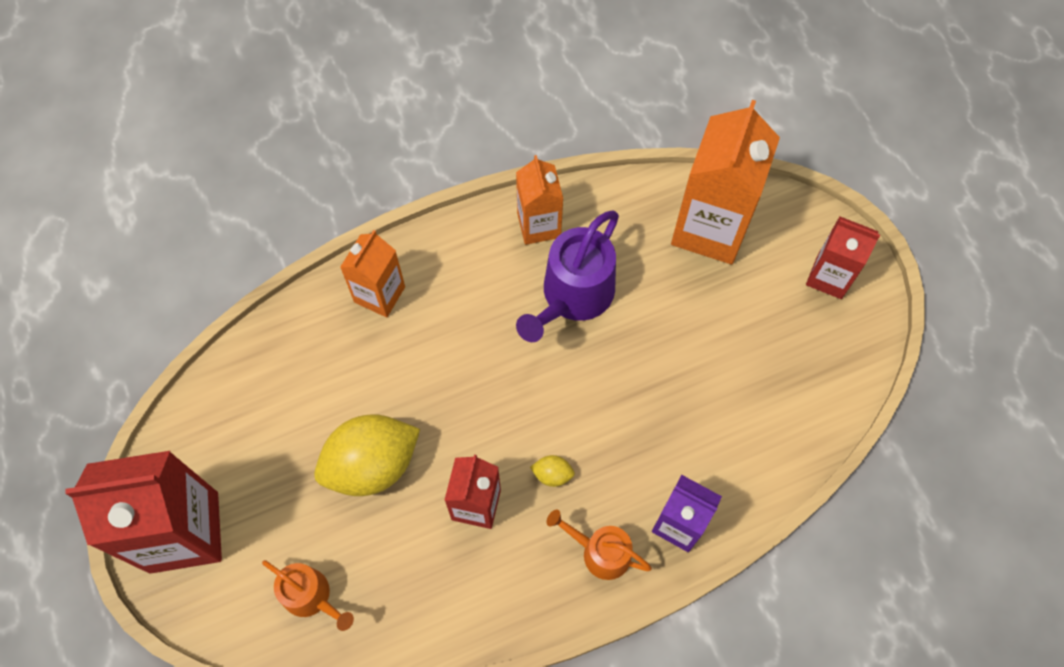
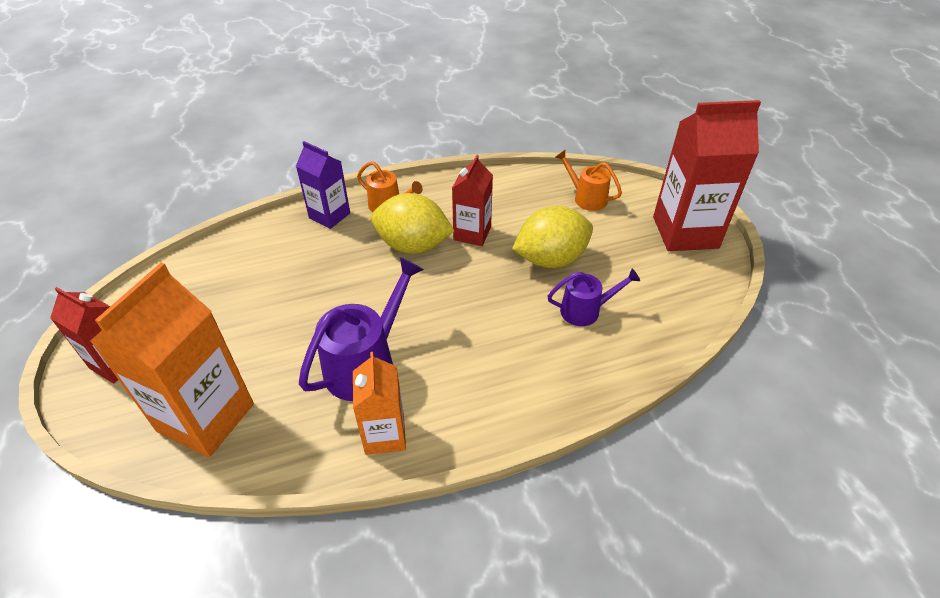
camera: 175 degrees left, 20 degrees down
orange carton [340,230,405,317] -> none
yellow lemon [530,455,575,487] -> yellow lemon [371,193,454,254], size x2.48
none -> purple watering can [547,269,640,326]

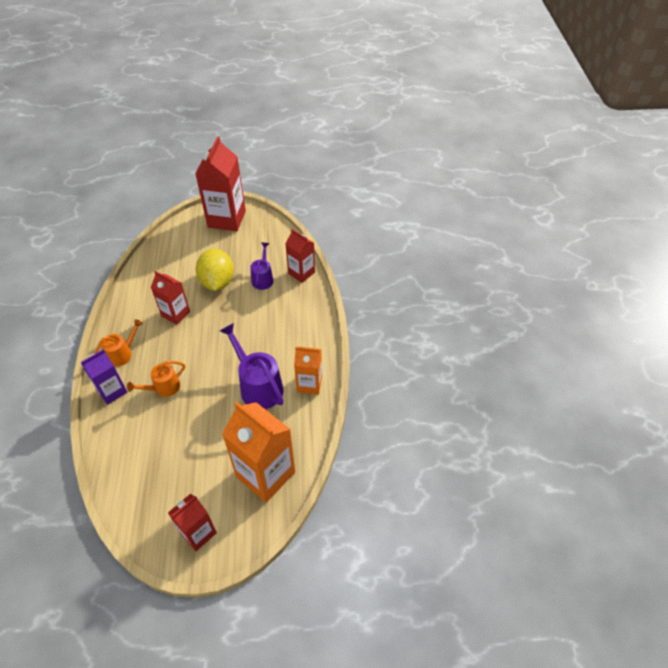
camera: 75 degrees left, 5 degrees up
yellow lemon [371,193,454,254] -> none
orange watering can [556,150,622,211] -> orange watering can moved to [127,361,185,397]
none -> red carton [286,229,315,283]

